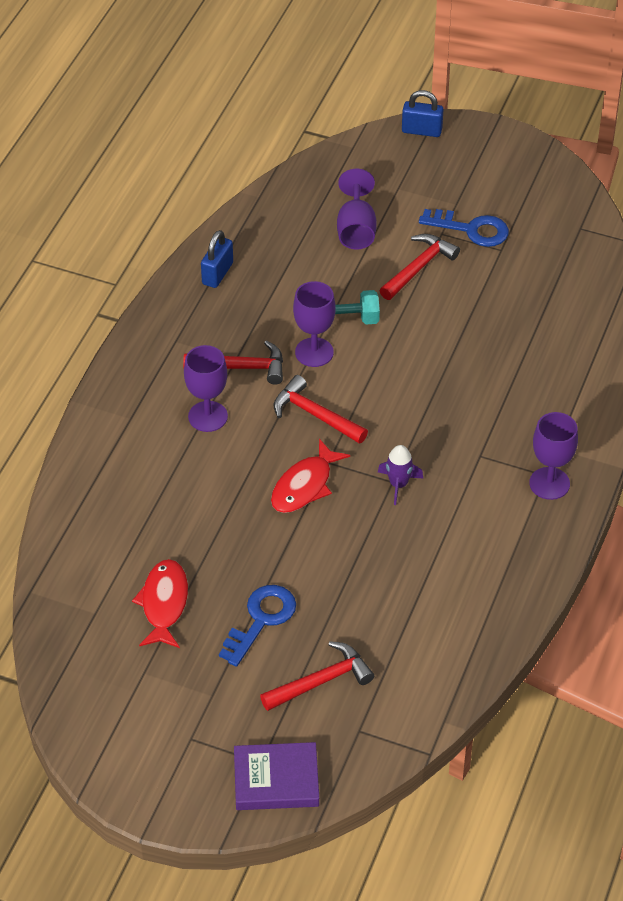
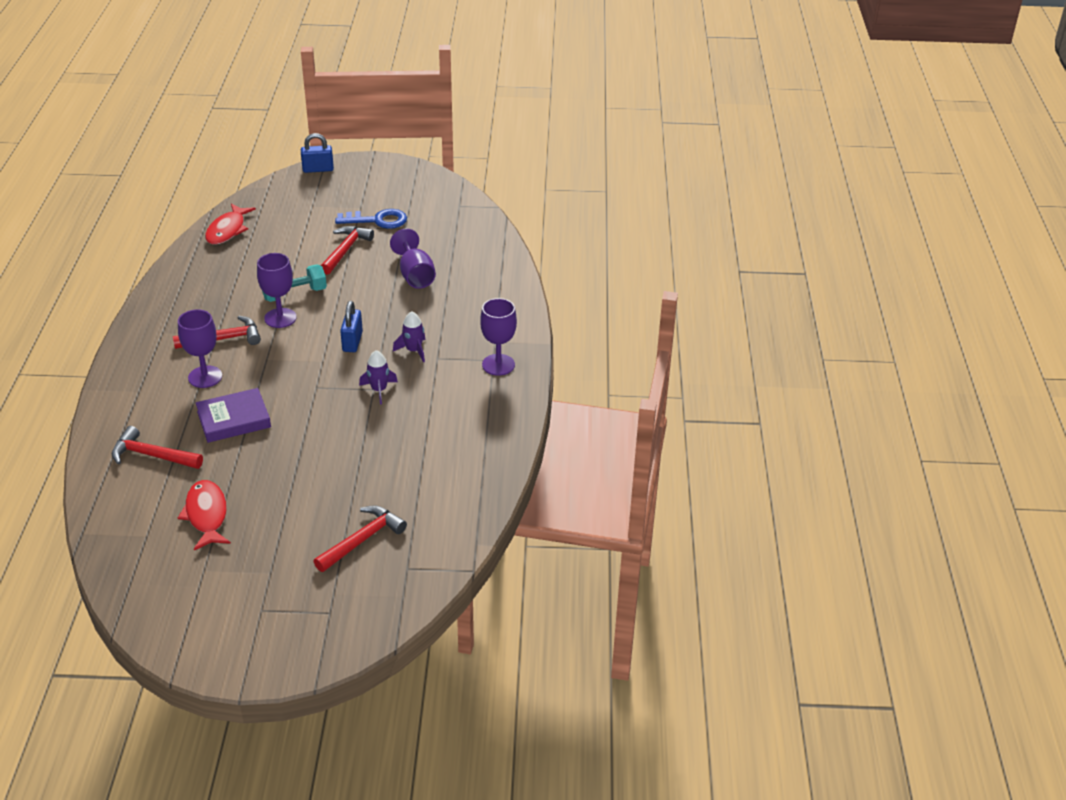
camera: 20 degrees left, 10 degrees down
blue padlock [201,230,233,288] -> blue padlock moved to [340,301,363,352]
blue key [219,585,296,667] -> none
purple book [234,742,319,810] -> purple book moved to [196,388,271,443]
red fish [271,439,350,513] -> red fish moved to [205,204,256,245]
red hammer [273,375,368,444] -> red hammer moved to [112,426,203,469]
purple goblet [337,169,377,249] -> purple goblet moved to [390,228,436,289]
none -> purple rocket [393,311,425,362]

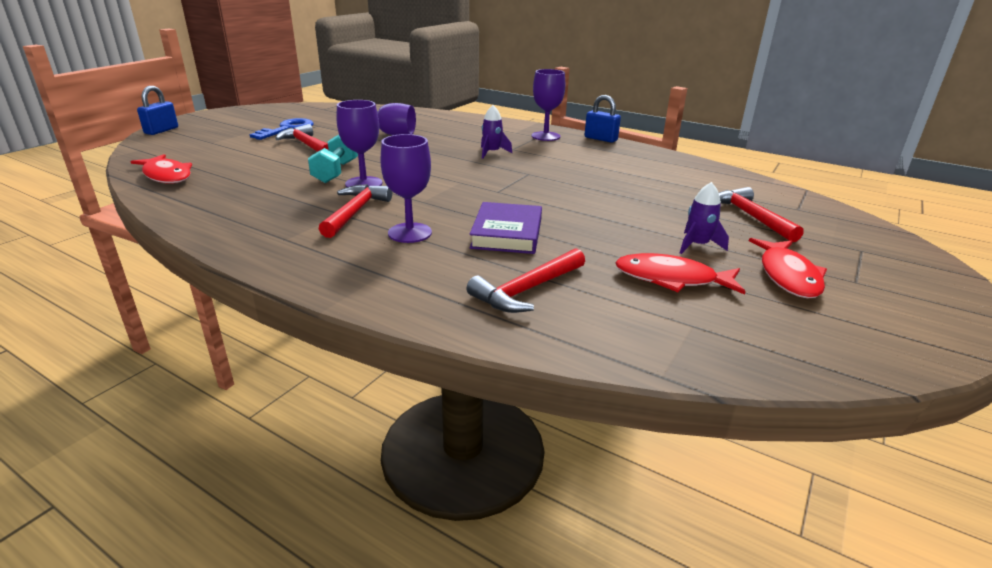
camera: 60 degrees left, 10 degrees down
blue padlock [340,301,363,352] -> blue padlock moved to [585,95,621,143]
purple rocket [359,350,398,404] -> purple rocket moved to [680,182,729,254]
none -> red fish [749,238,827,299]

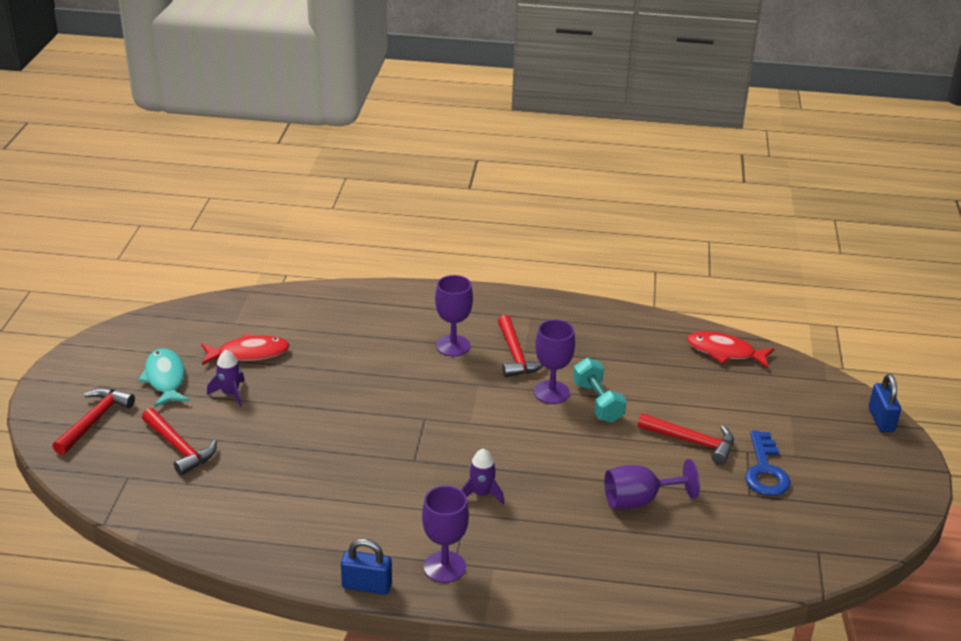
camera: 155 degrees right, 5 degrees up
red hammer [466,248,585,313] -> red hammer moved to [52,388,135,455]
purple book [470,202,542,254] -> none
red fish [749,238,827,299] -> turquoise fish [138,348,189,407]

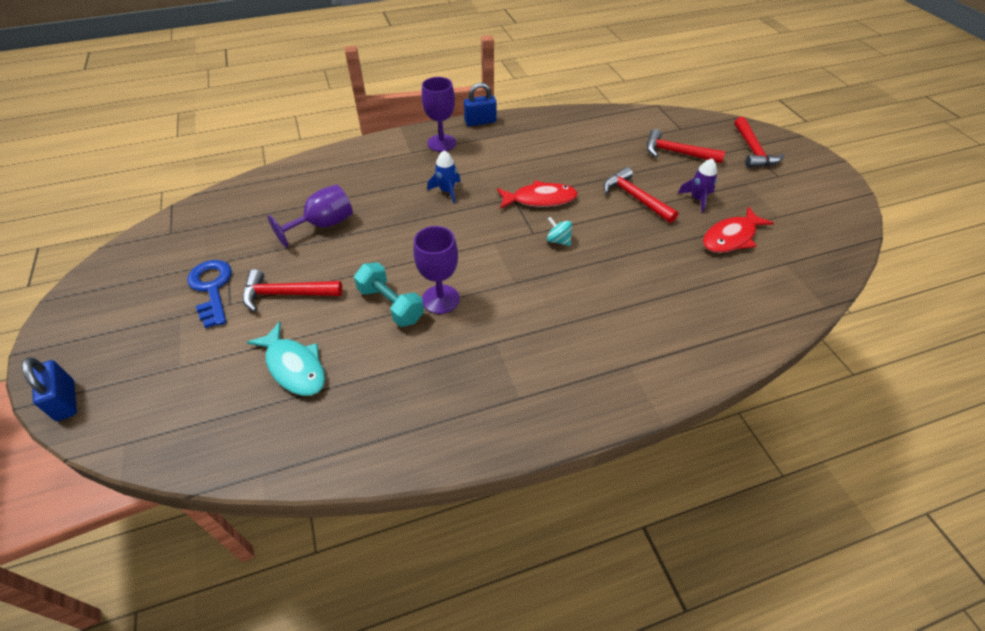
camera: 155 degrees right, 15 degrees up
turquoise fish [138,348,189,407] -> turquoise fish moved to [246,322,325,396]
purple goblet [435,275,473,356] -> none
purple rocket [461,448,504,504] -> blue rocket [427,150,461,203]
red hammer [498,315,543,377] -> red hammer moved to [603,167,679,223]
red fish [687,331,774,368] -> red fish moved to [497,180,578,209]
none -> turquoise spinning top [547,217,572,246]

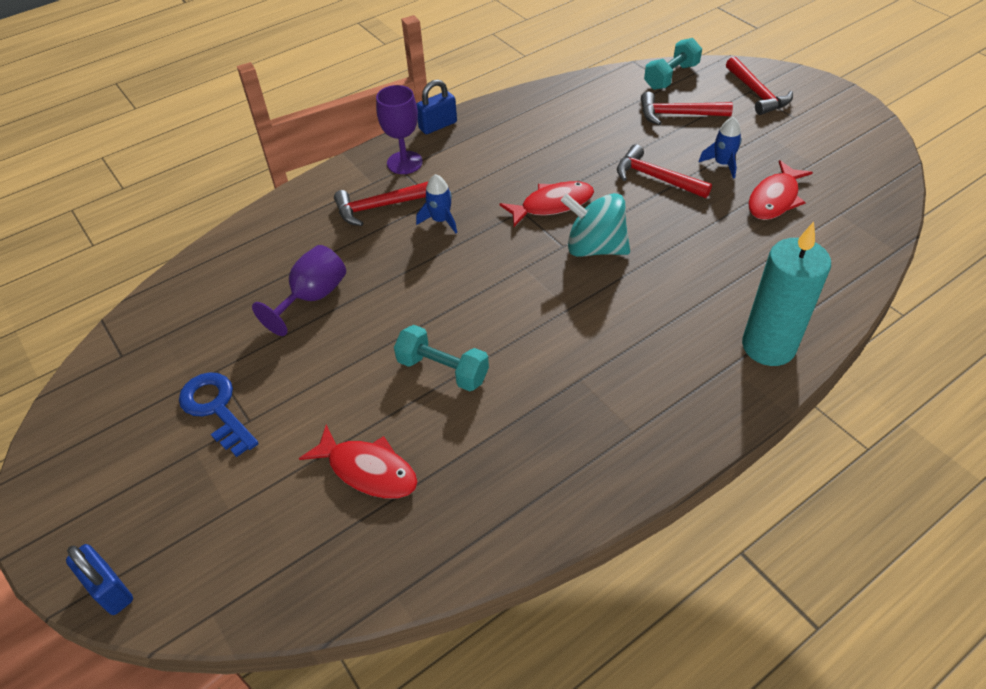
camera: 15 degrees left, 0 degrees up
red hammer [243,269,342,312] -> red hammer moved to [334,181,429,226]
turquoise fish [246,322,325,396] -> red fish [299,424,418,499]
purple goblet [414,226,460,314] -> none
turquoise spinning top [547,217,572,246] -> turquoise spinning top [561,193,630,257], size x2.13
purple rocket [677,159,717,213] -> blue rocket [699,117,742,179]
none -> turquoise dumbbell [644,38,702,90]
none -> turquoise candle [742,222,831,366]

